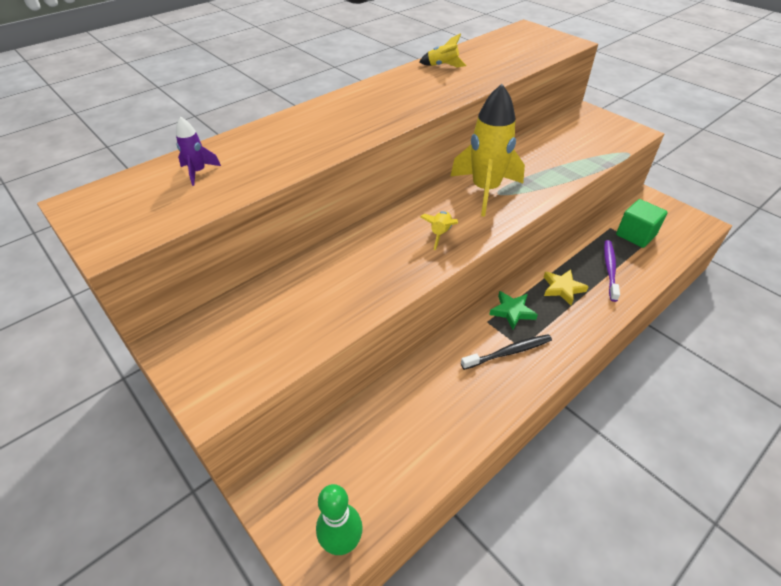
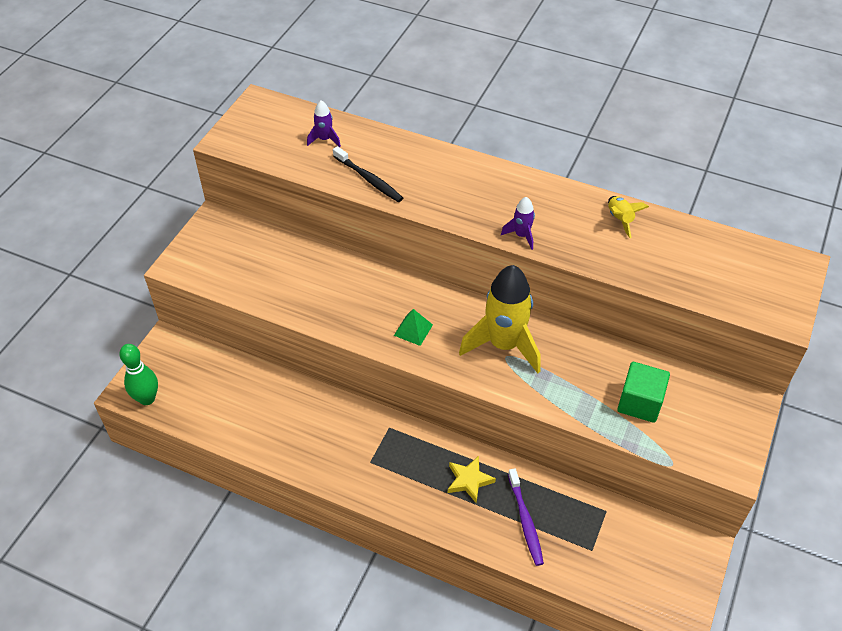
camera: 65 degrees right, 5 degrees up
yellow rocket [420,211,458,250] -> green pyramid [394,309,433,346]
black toothbrush [461,334,552,370] -> black toothbrush moved to [333,146,403,202]
green star [489,291,538,329] -> none
purple toothbrush [604,240,620,302] -> purple toothbrush turned 90 degrees clockwise [508,468,544,566]
green cube [616,199,668,248] -> green cube moved to [617,362,670,423]
none -> purple rocket [501,197,535,250]

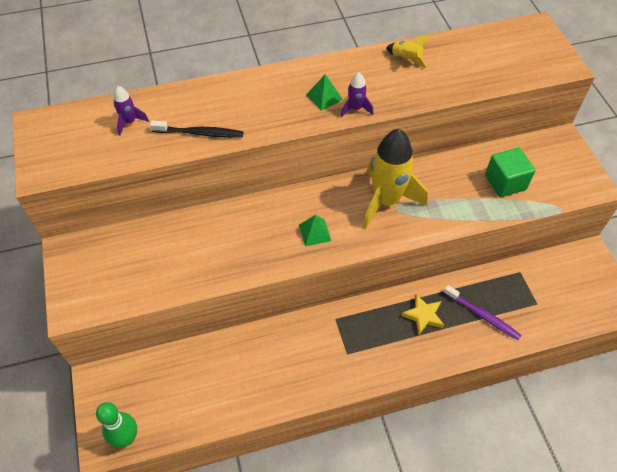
camera: 40 degrees left, 5 degrees up
none -> green pyramid [306,74,343,111]

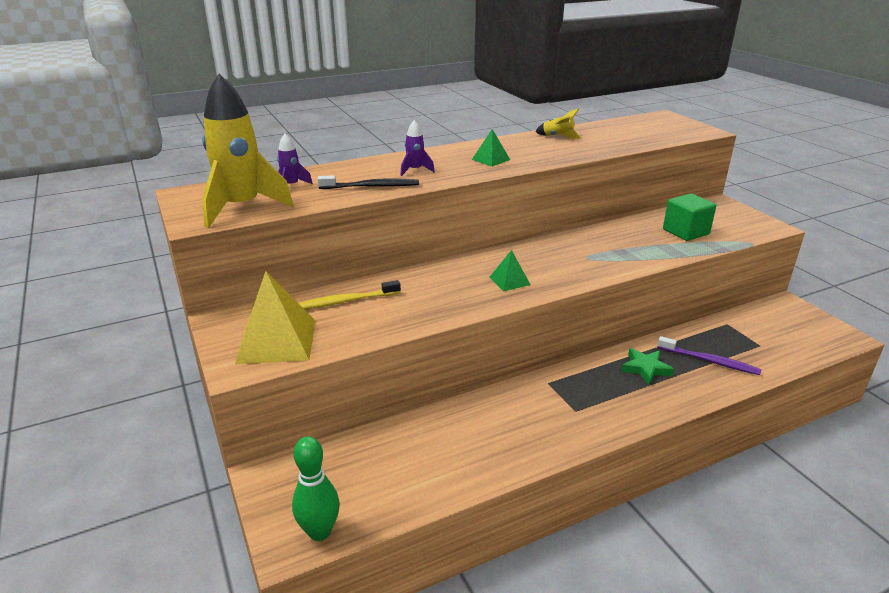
camera: 10 degrees left, 25 degrees down
purple rocket [341,72,373,118] -> purple rocket moved to [400,120,435,176]
yellow rocket [363,129,428,229] -> yellow rocket moved to [202,74,294,228]
yellow star [401,294,444,335] -> green star [621,348,674,385]
none -> yellow pyramid [235,271,315,364]
none -> yellow toothbrush [299,280,401,309]

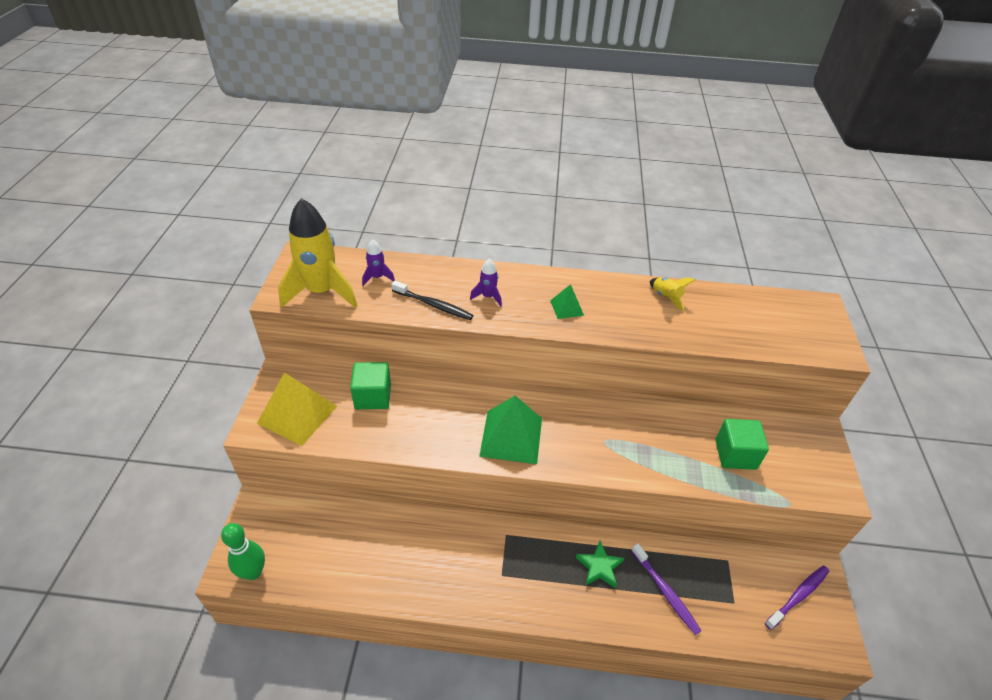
camera: 30 degrees right, 15 degrees up
yellow toothbrush [299,280,401,309] -> green cube [350,362,391,409]
green pyramid [489,250,530,291] -> green pyramid [479,396,542,464], size x1.99
none -> purple toothbrush [765,566,829,630]

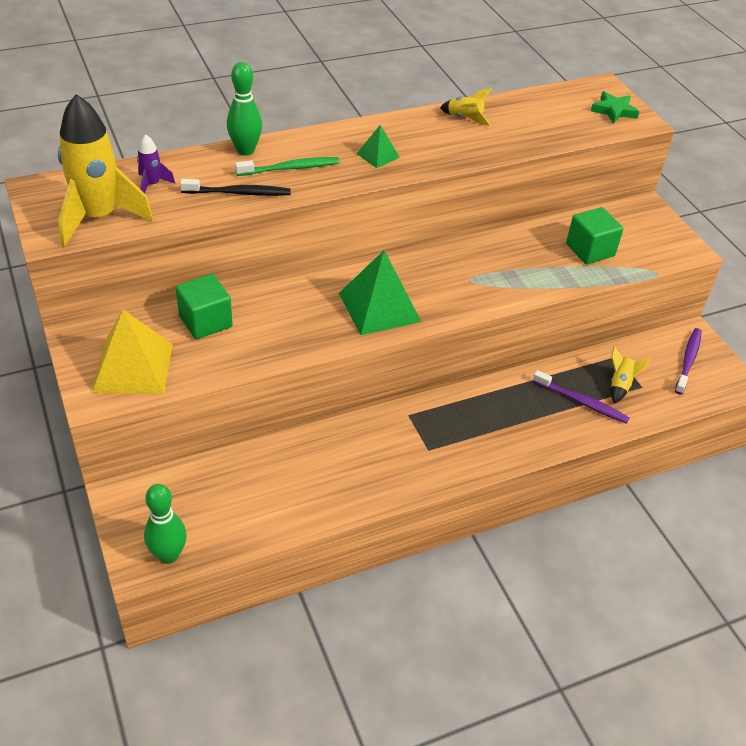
camera: 30 degrees left, 0 degrees up
purple rocket [470,259,502,307] -> green toothbrush [235,157,340,176]
green star [576,541,624,588] -> green star moved to [591,91,640,124]
none -> green bowling pin [227,62,262,156]
none -> yellow rocket [611,346,650,404]

